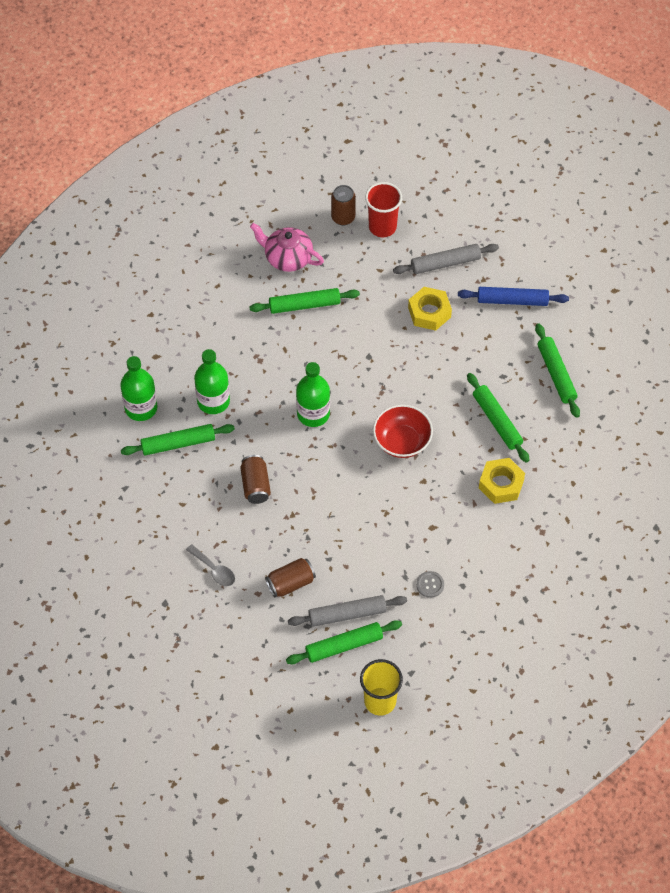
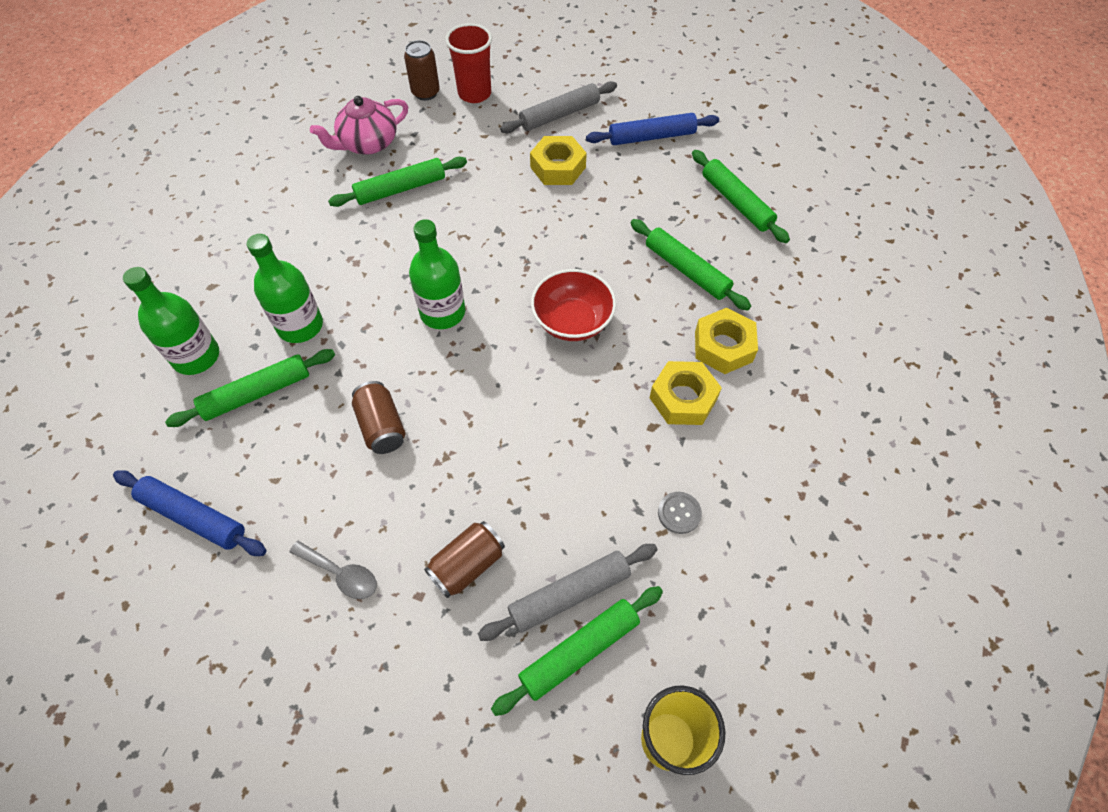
camera: 15 degrees left, 0 degrees up
pink teapot [250,223,324,272] -> pink teapot turned 45 degrees counterclockwise [310,96,408,154]
none -> blue rolling pin [113,470,266,556]
none -> yellow nut [650,361,722,425]

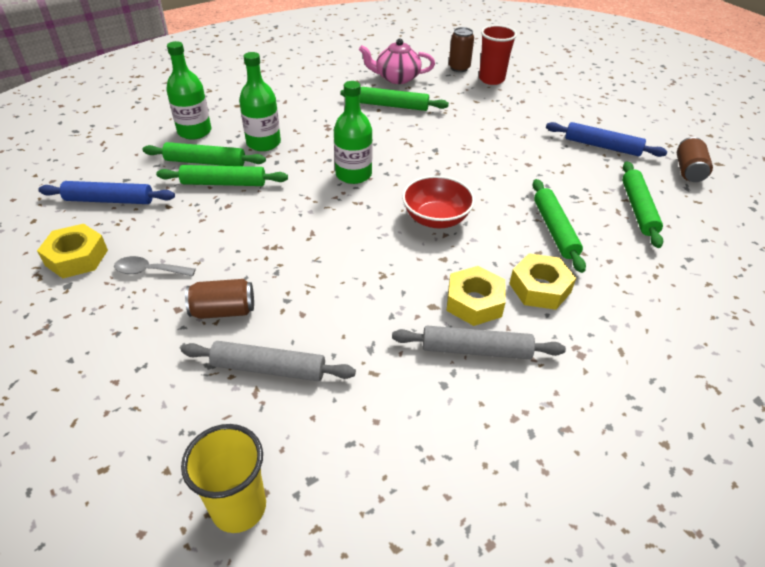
camera: 35 degrees right, 15 degrees down
blue rolling pin [113,470,266,556] -> blue rolling pin turned 60 degrees counterclockwise [38,181,175,204]
grey spoon [289,541,377,599] -> grey spoon turned 120 degrees clockwise [114,256,196,277]
brown can [352,381,405,454] -> brown can moved to [677,137,713,182]
green rolling pin [491,586,663,716] -> green rolling pin moved to [156,165,288,186]
grey rolling pin [500,81,617,133] -> grey rolling pin moved to [392,326,566,359]
yellow nut [530,136,587,185] -> yellow nut moved to [37,224,108,278]
grey button [658,492,702,534] -> none

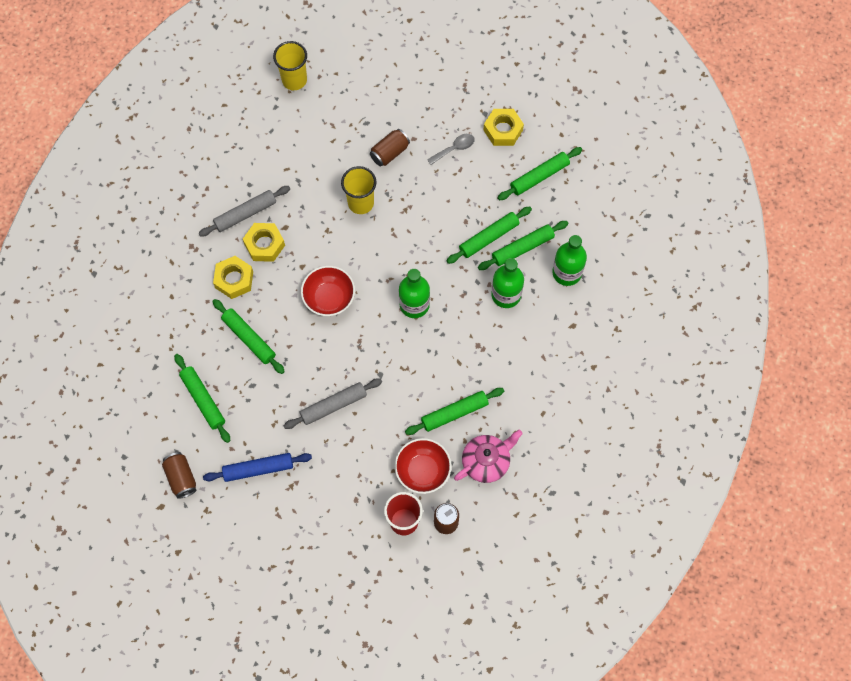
camera: 145 degrees right, 25 degrees up
blue rolling pin [38,181,175,204] -> green rolling pin [498,147,582,200]
grey rolling pin [181,341,356,381] -> grey rolling pin moved to [283,378,382,429]
none -> yellow cup [341,166,376,214]
none -> red bowl [394,438,452,494]

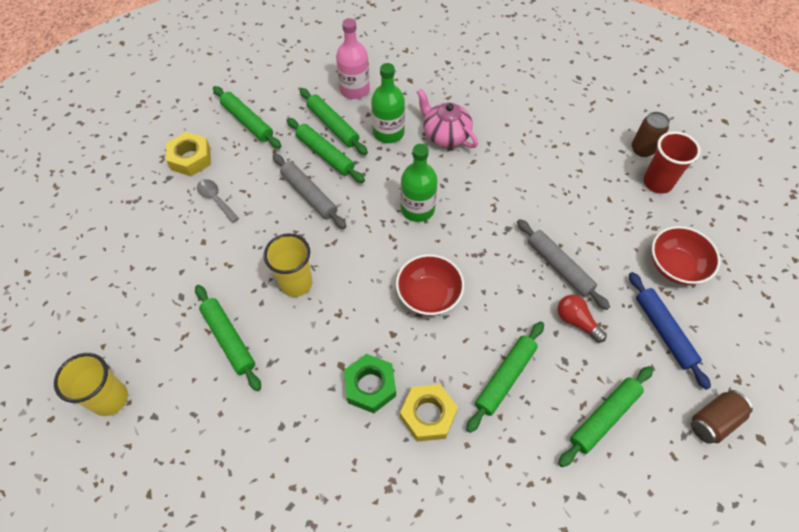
camera: 100 degrees left, 10 degrees down
grey rolling pin [199,186,290,237] -> grey rolling pin moved to [273,154,347,229]
yellow nut [243,223,285,262] -> green nut [344,354,396,413]
brown can [370,129,410,166] -> none
red bowl [394,438,452,494] -> red bowl moved to [652,226,720,285]
green rolling pin [405,388,504,435] -> green rolling pin moved to [195,285,261,391]
pink teapot [454,430,523,483] -> pink teapot moved to [417,89,478,148]
green bottle [552,235,587,286] -> pink bottle [336,18,370,99]
none -> red light bulb [558,295,607,343]

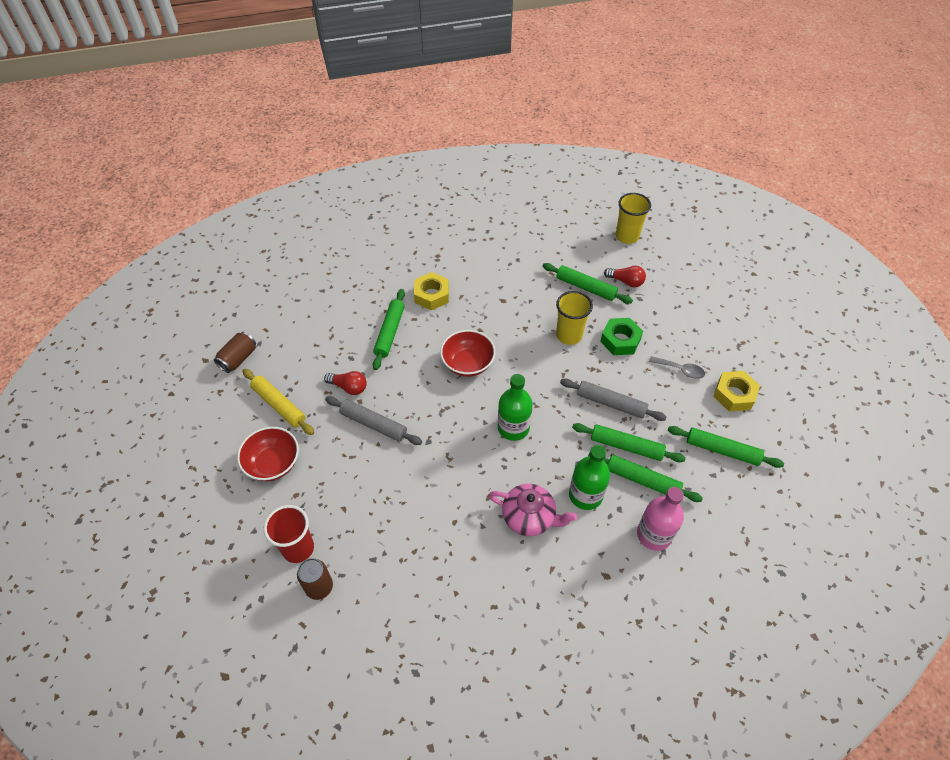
camera: 155 degrees right, 5 degrees down
green nut [344,354,396,413] -> green nut moved to [600,318,643,355]
green rolling pin [558,366,653,467] -> none
blue rolling pin [629,272,711,390] -> yellow rolling pin [243,369,314,435]
none -> red light bulb [604,266,646,287]

